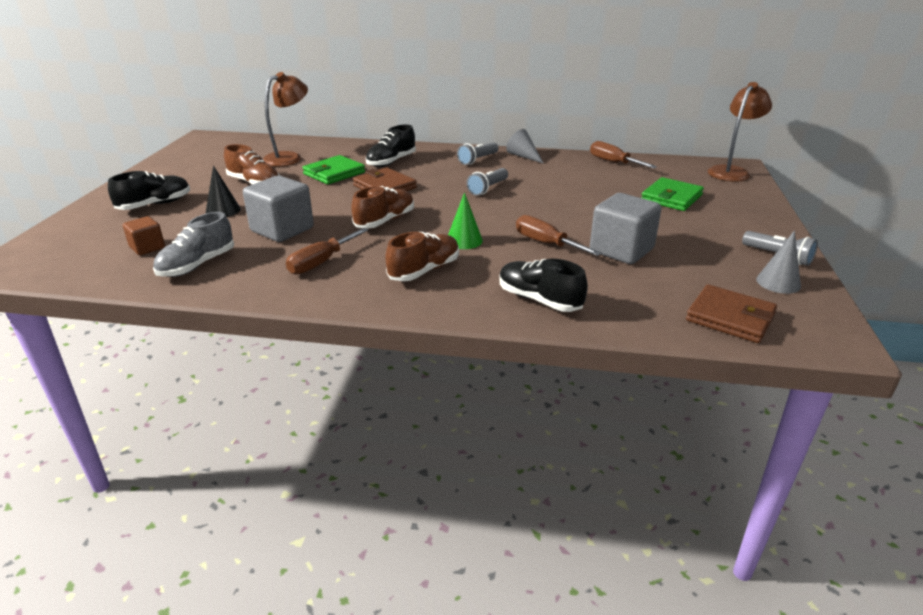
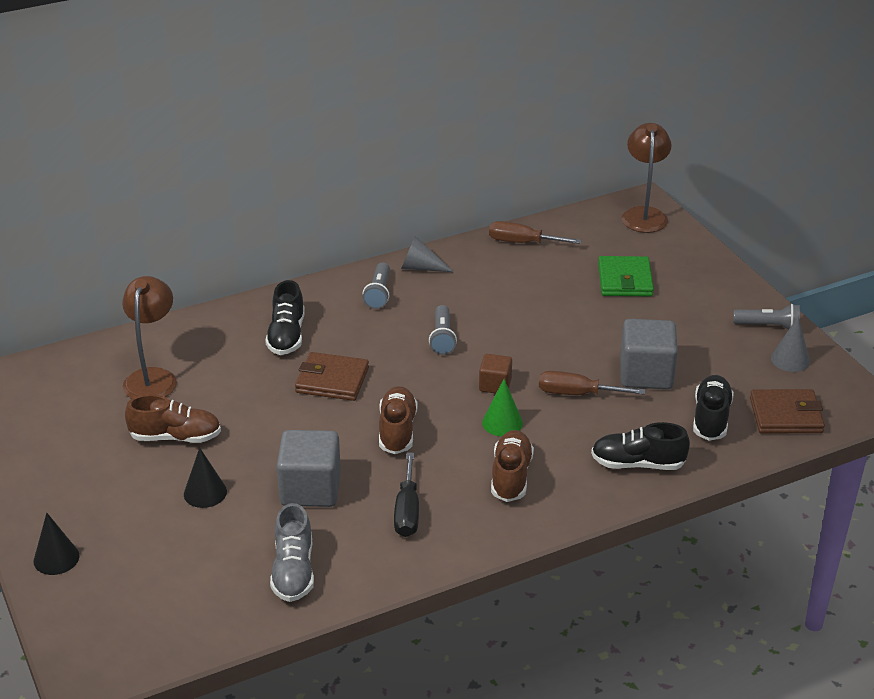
camera: 35 degrees left, 5 degrees up
black shoe [108,171,190,210] -> black shoe moved to [693,375,734,441]
brown cube [123,216,165,255] -> brown cube moved to [479,354,512,393]
brown screwdriver [286,228,368,275] -> black screwdriver [394,453,419,537]
green wallet [302,155,365,184] -> none
none -> black cone [34,513,79,575]

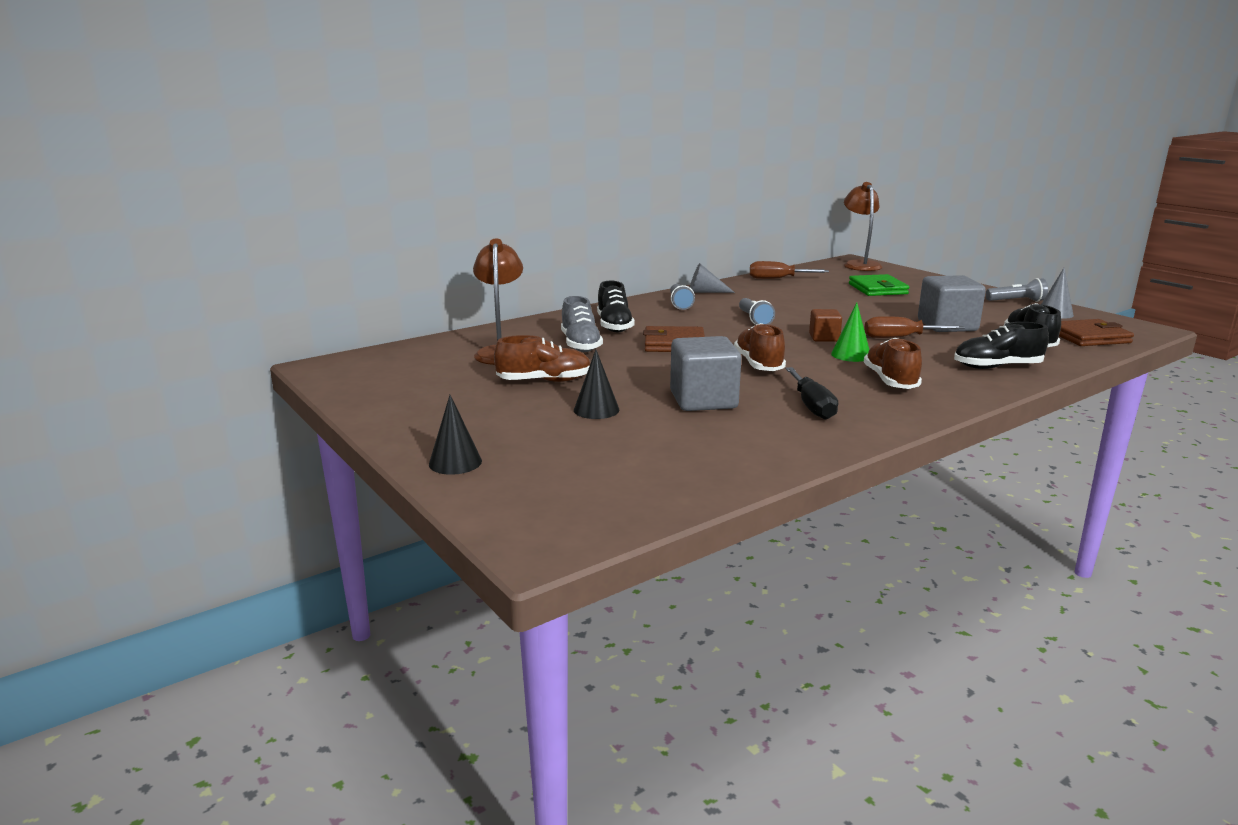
camera: 10 degrees left, 15 degrees down
grey shoe [270,503,314,602] -> grey shoe moved to [561,296,603,352]

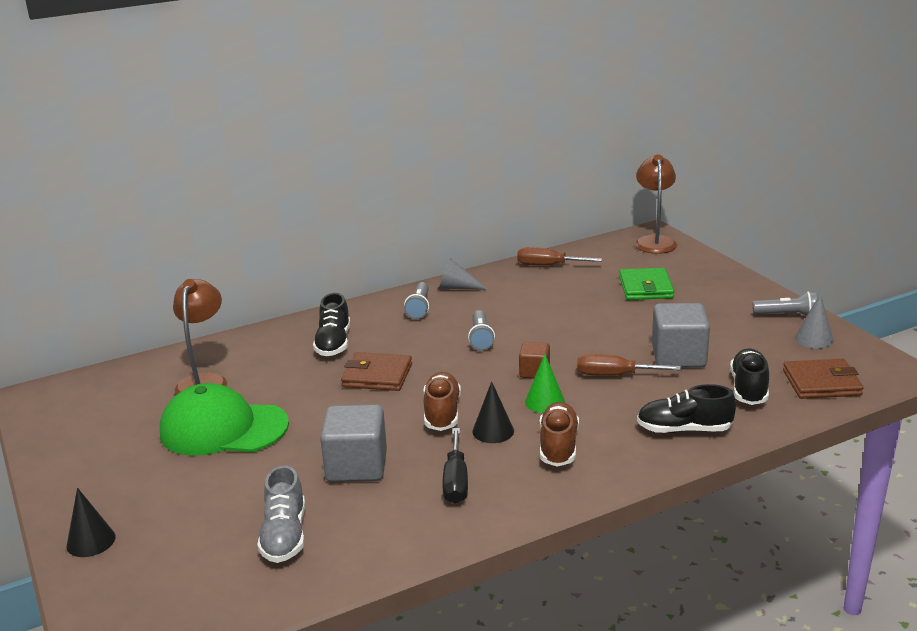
camera: 10 degrees right, 5 degrees up
brown shoe [494,335,590,382] -> green cap [160,383,289,456]
grey shoe [561,296,603,352] -> grey shoe moved to [257,465,305,563]
black cone [574,350,620,419] -> black cone moved to [472,381,514,443]

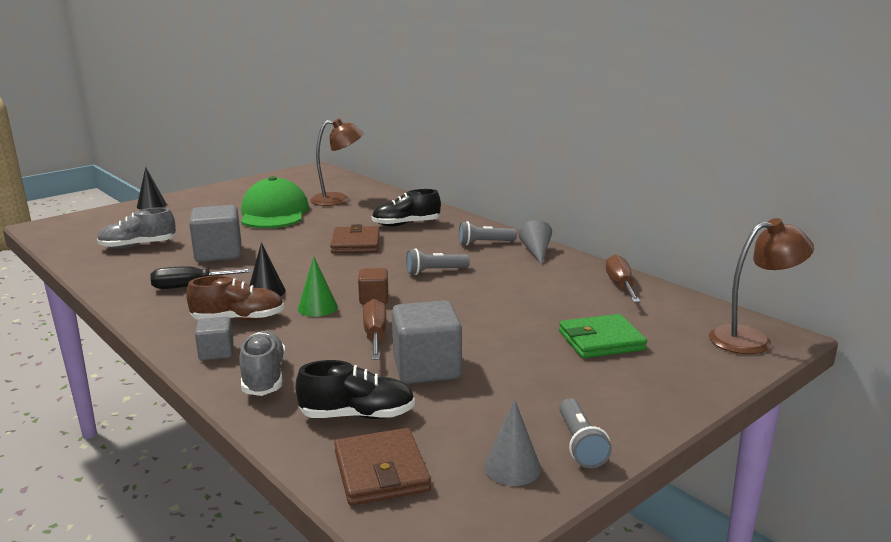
camera: 75 degrees right, 5 degrees down
brown shoe [423,372,461,431] -> none
black shoe [637,384,736,433] -> grey shoe [239,331,286,396]
none -> grey cube [195,317,234,361]

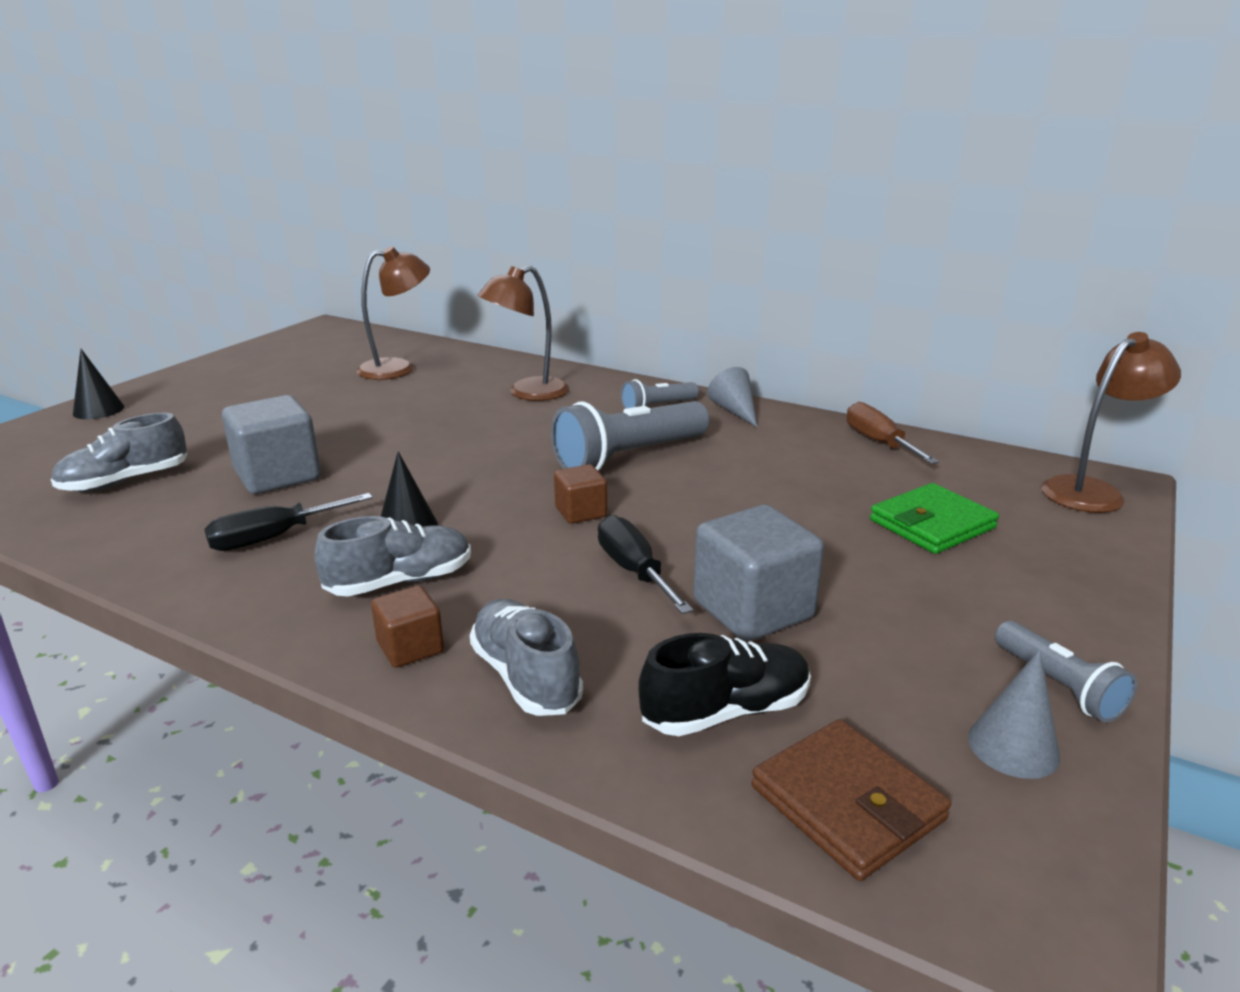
camera: 20 degrees left, 5 degrees up
brown shoe [186,275,284,321] -> grey shoe [315,516,471,597]
grey cube [195,317,234,361] -> brown cube [371,585,444,668]
green cap [241,176,309,228] -> none
green cone [298,257,338,317] -> none
brown wallet [330,224,380,253] -> none
brown screwdriver [363,299,386,360] -> black screwdriver [598,515,693,614]
black shoe [372,189,441,226] -> brown lamp [477,266,569,401]
grey flashlight [406,248,470,275] -> grey flashlight [551,401,710,471], size x1.84

